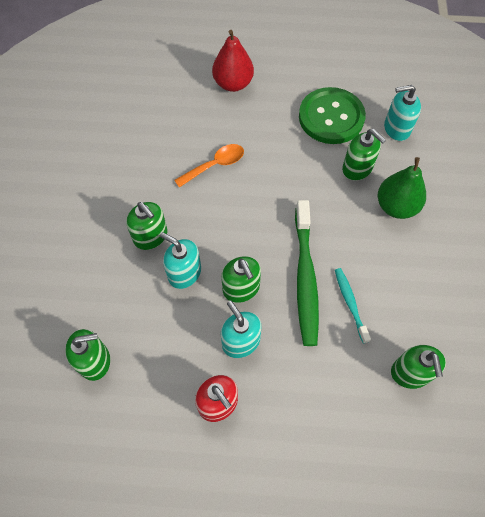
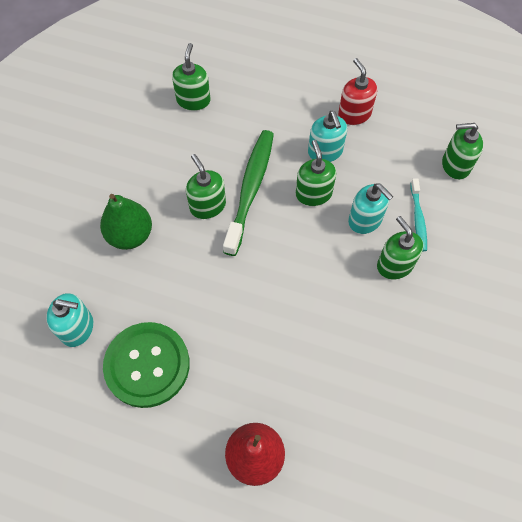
camera: 165 degrees left, 0 degrees up
orange spoon [174,144,244,187] -> none
turquoise toothbrush [335,268,371,343] -> turquoise toothbrush moved to [410,178,427,251]
green soap dispenser [342,129,386,181] -> green soap dispenser moved to [186,154,226,219]

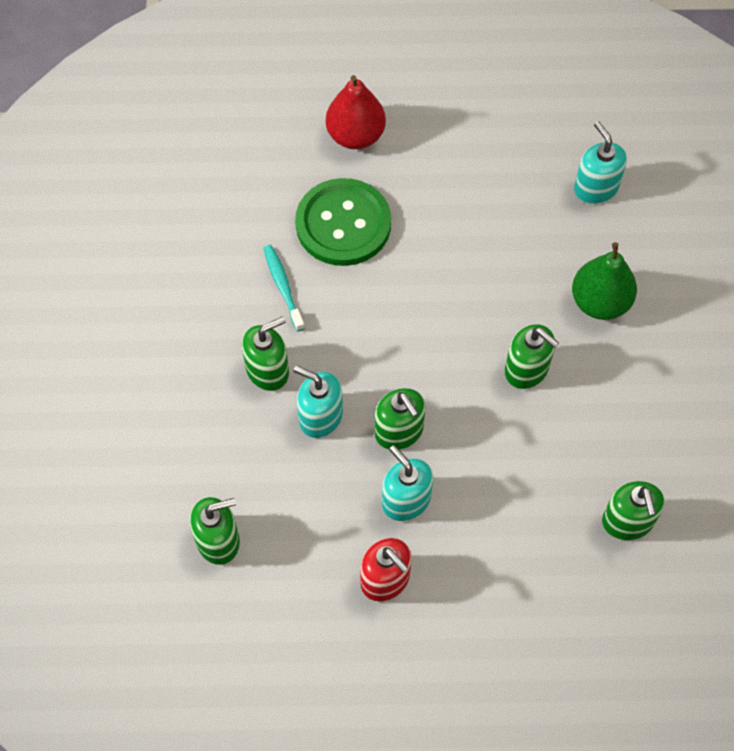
camera: 160 degrees right, 0 degrees up
turquoise soap dispenser [46,293,93,347] -> turquoise soap dispenser turned 75 degrees clockwise [574,121,627,204]
green button [103,322,190,408] -> green button moved to [295,178,391,266]
green toothbrush [223,130,274,256] -> none
green soap dispenser [377,216,424,279] -> green soap dispenser turned 75 degrees counterclockwise [242,316,289,391]
turquoise toothbrush [410,178,427,251] -> turquoise toothbrush moved to [264,245,305,332]

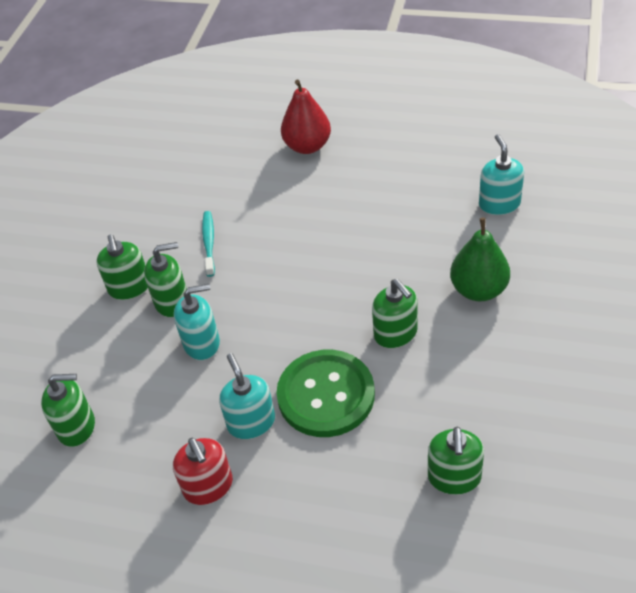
camera: 20 degrees right, 15 degrees down
turquoise soap dispenser [293,366,343,438] -> turquoise soap dispenser turned 120 degrees clockwise [174,284,220,360]
green button [295,178,391,266] -> green button moved to [277,350,375,437]
green soap dispenser [375,388,426,450] -> green soap dispenser moved to [96,235,148,300]

